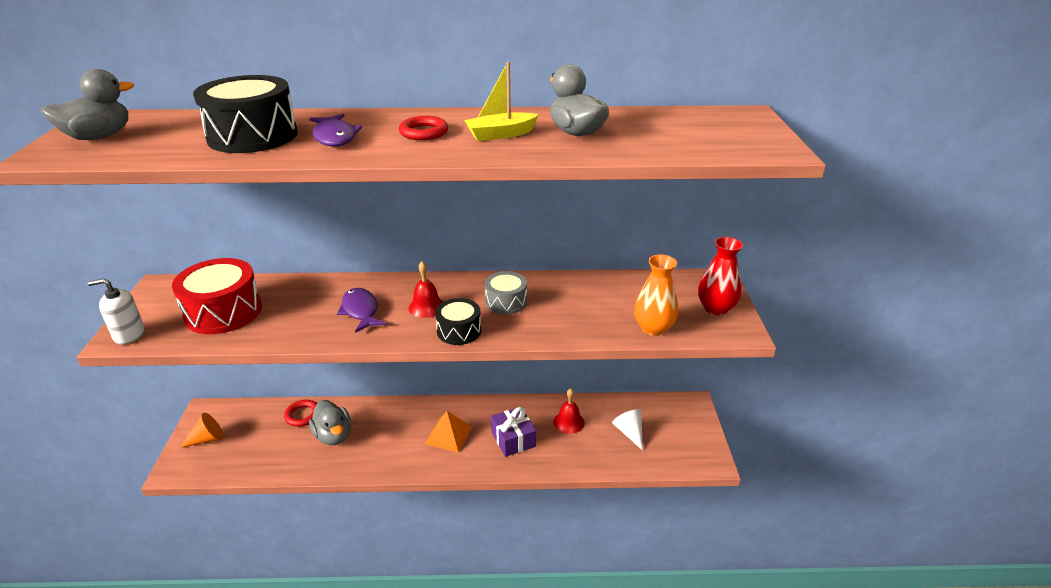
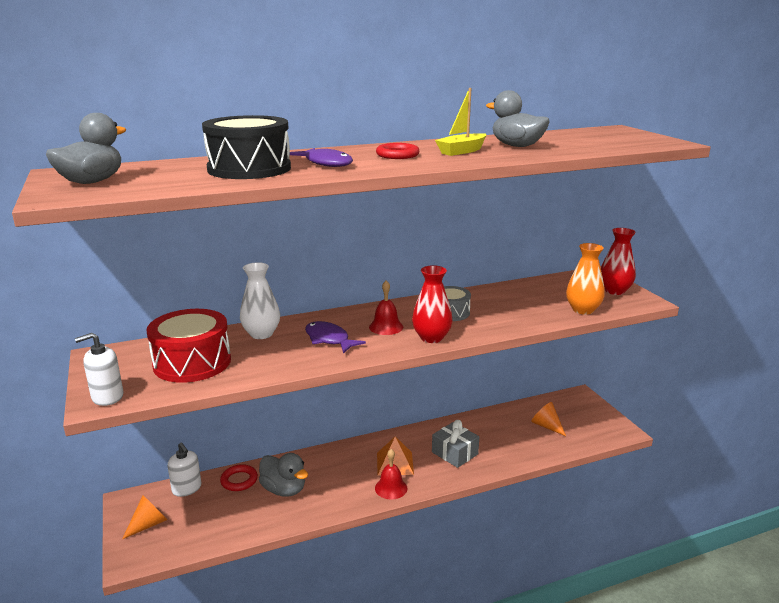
camera: 20 degrees left, 10 degrees down
black drum [435,298,481,345] -> red vase [412,265,452,343]
purple gift [491,407,536,457] -> grey gift [432,420,479,468]
red bell [554,388,585,434] -> red bell moved to [375,449,407,500]
white cone [612,409,643,450] -> orange cone [531,402,566,436]
none -> white soap dispenser [168,443,202,497]
none -> white vase [240,262,280,339]

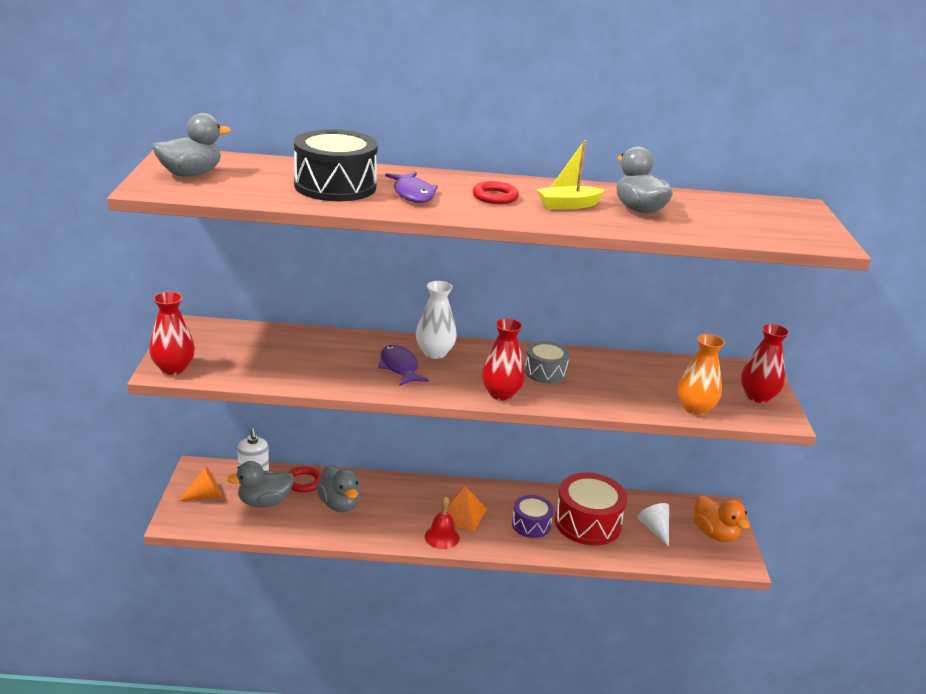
camera: 20 degrees right, 5 degrees up
white soap dispenser [75,333,124,406] -> red vase [149,292,195,375]
red drum [146,309,231,383] -> red drum moved to [555,473,627,545]
white vase [240,262,280,339] -> white vase moved to [416,281,457,359]
red bell [369,281,403,335] -> none
grey gift [432,420,479,468] -> purple drum [512,495,554,538]
orange cone [531,402,566,436] -> white cone [637,503,669,547]
none -> grey duck [227,461,294,508]
none -> orange duck [694,495,750,542]

